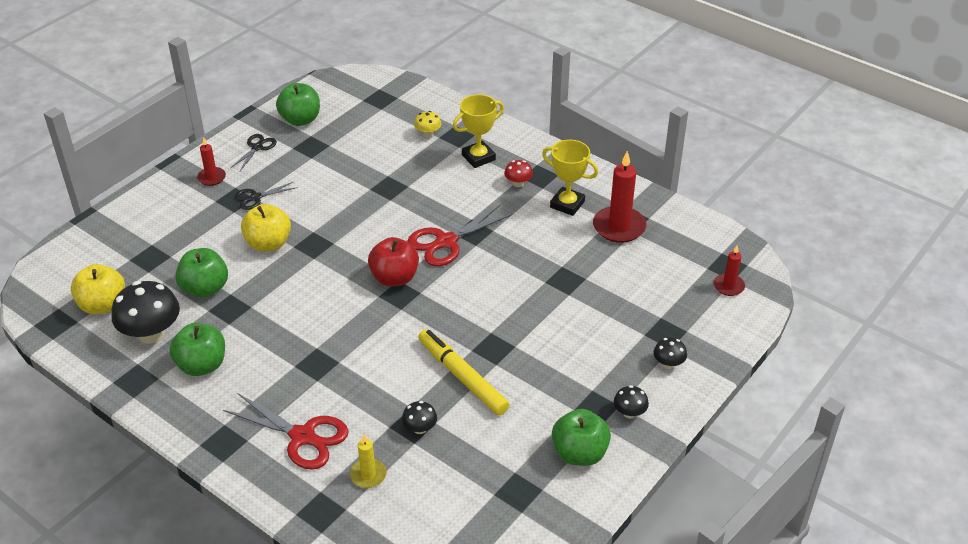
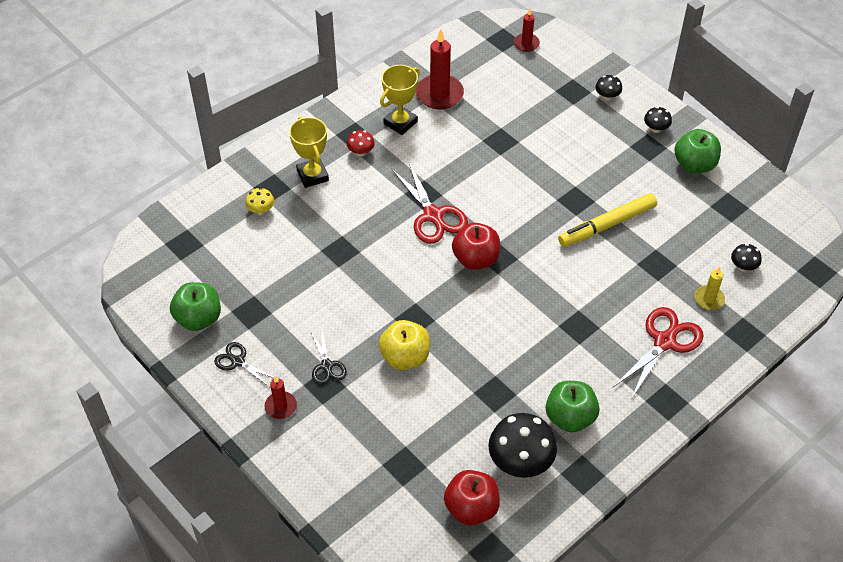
camera: 80 degrees left, 10 degrees up
yellow apple [71,264,125,315] -> red apple [444,470,500,526]
green apple [175,248,228,298] -> none
black mushroom [402,401,437,434] -> black mushroom moved to [731,244,762,271]

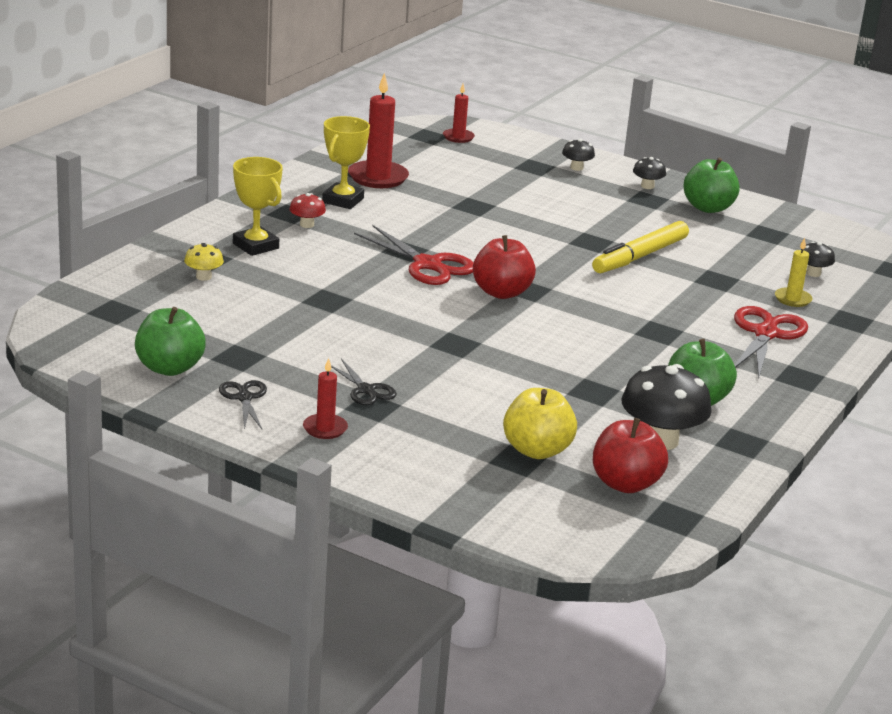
camera: 20 degrees left, 25 degrees down
black scissors [214,342,275,387] -> black scissors turned 60 degrees clockwise [219,380,267,430]
yellow apple [379,320,430,370] -> yellow apple moved to [503,388,577,459]

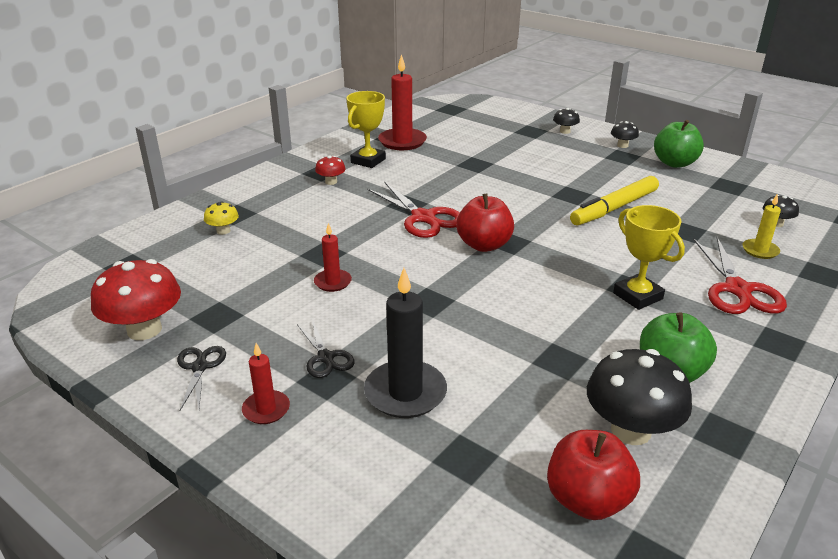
camera: 10 degrees right, 5 degrees up
green apple [135,307,206,376] -> red mushroom [91,259,181,340]
yellow trophy [233,157,283,256] -> yellow trophy moved to [613,205,685,310]
red candle [443,84,475,143] -> red candle moved to [314,223,352,292]
yellow apple [503,388,577,459] -> none
red scissors [734,306,808,379] -> red scissors turned 150 degrees clockwise [693,237,787,314]
none -> black candle [364,268,447,418]

